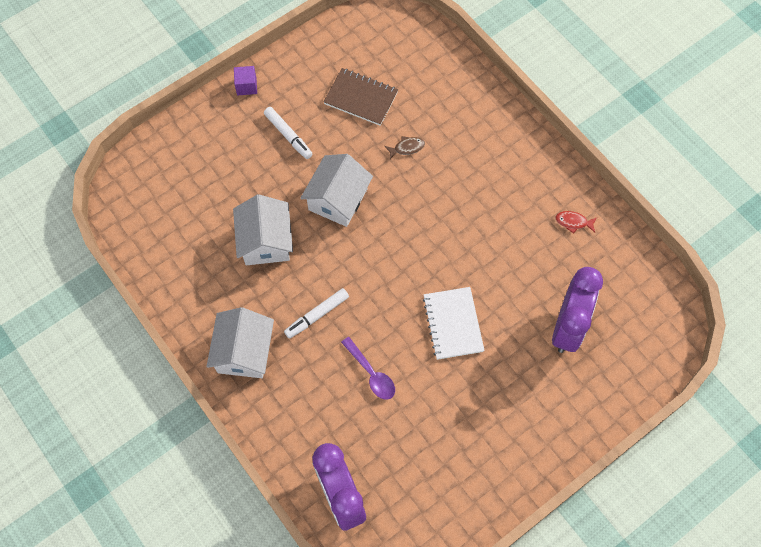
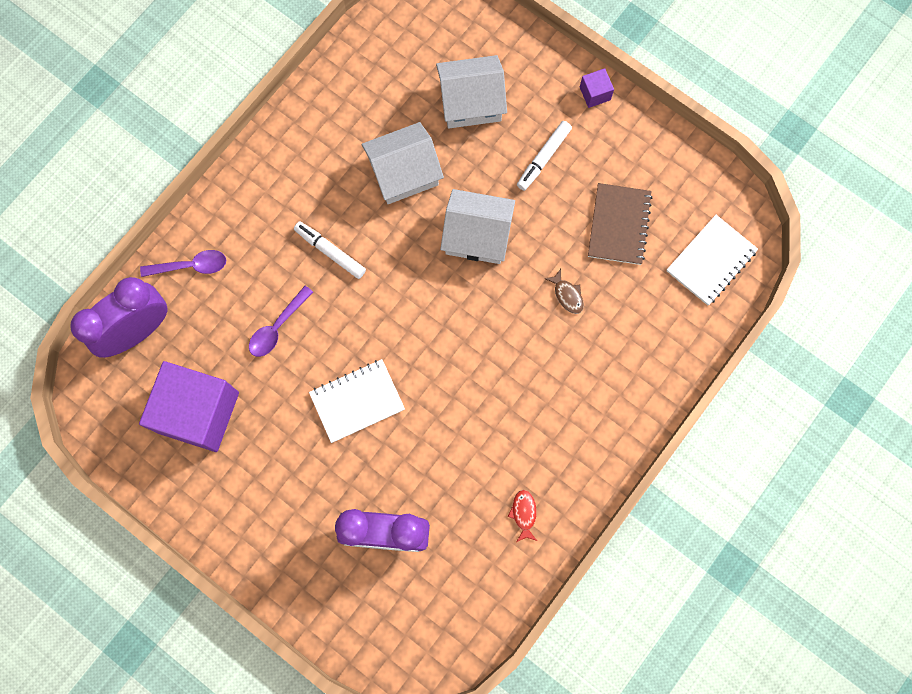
camera: 75 degrees right, 10 degrees up
white house [206,307,274,378] -> white house moved to [436,55,507,128]
none -> purple cube [139,361,239,452]
none -> purple spoon [140,250,226,277]
none -> white notebook [667,215,758,305]

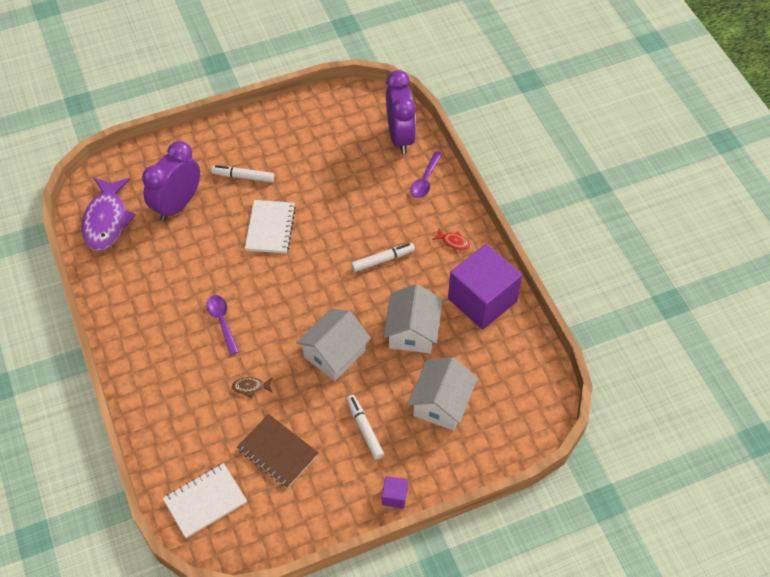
camera: 120 degrees right, 20 degrees down
purple cube [139,361,239,452] -> purple cube moved to [448,244,522,330]
purple spoon [249,286,313,357] -> purple spoon moved to [206,295,239,355]
red fish [508,490,537,542] -> red fish moved to [432,229,470,251]
white notebook [667,215,758,305] -> white notebook turned 75 degrees clockwise [163,463,247,538]
none -> purple fish [81,178,136,251]
none -> white marker [211,165,274,182]

